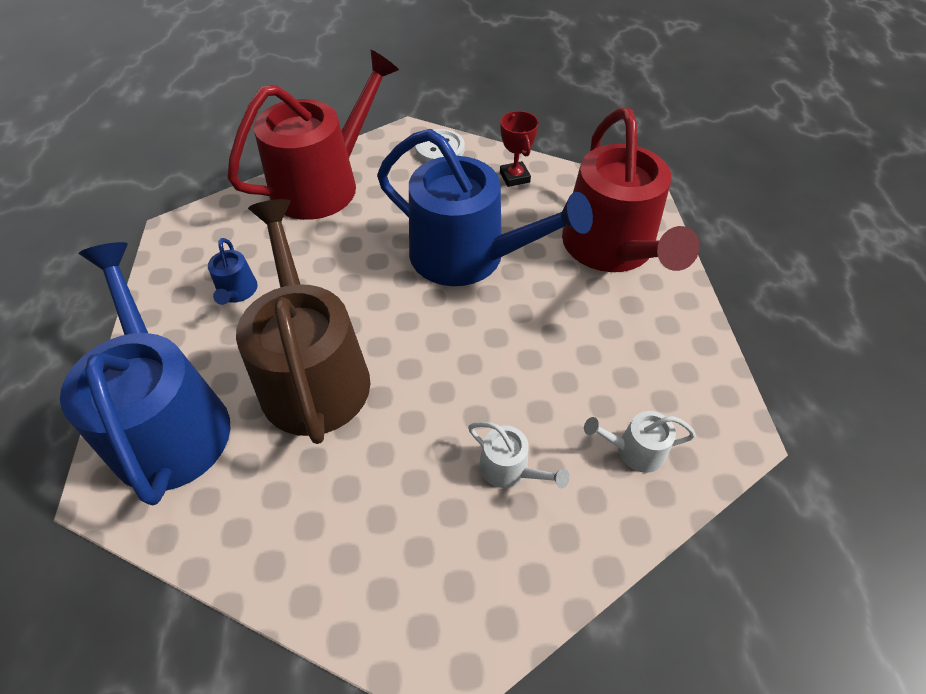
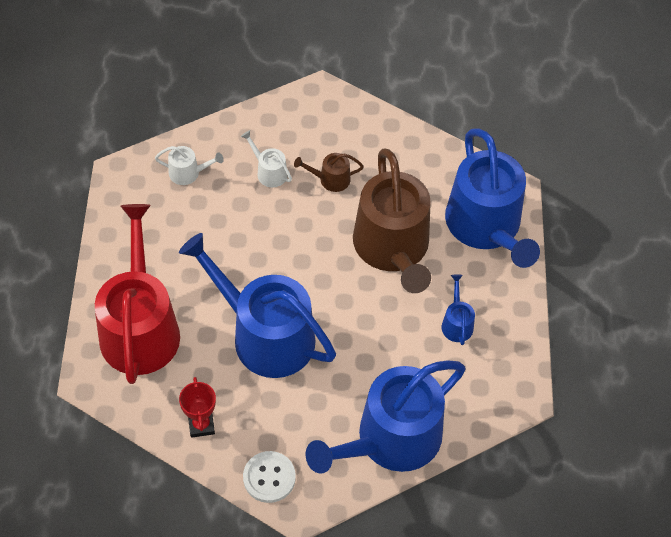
camera: 175 degrees left, 5 degrees up
red watering can [227,50,399,220] -> blue watering can [306,360,465,474]
none -> brown watering can [294,153,364,192]

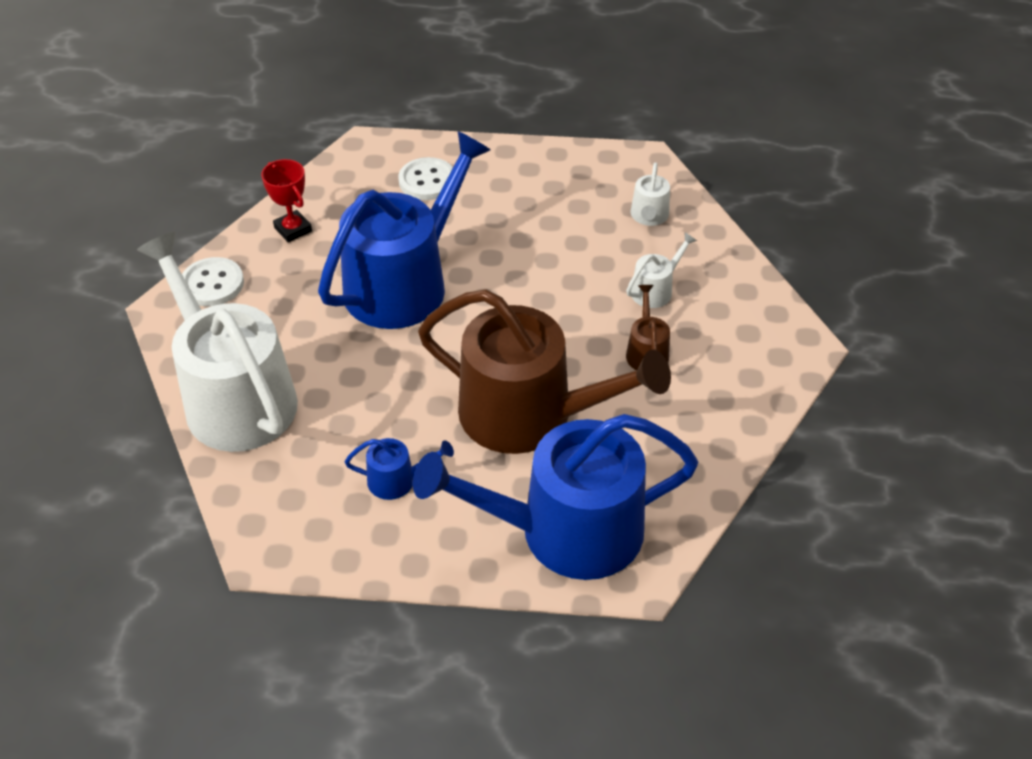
camera: 95 degrees right, 10 degrees down
red watering can [95,204,180,384] -> white button [398,157,453,200]
red trophy [179,377,216,438] -> red trophy turned 60 degrees clockwise [261,159,312,242]
blue watering can [306,360,465,474] -> white watering can [137,232,298,452]
brown watering can [353,149,431,293] -> brown watering can turned 150 degrees counterclockwise [418,289,671,454]

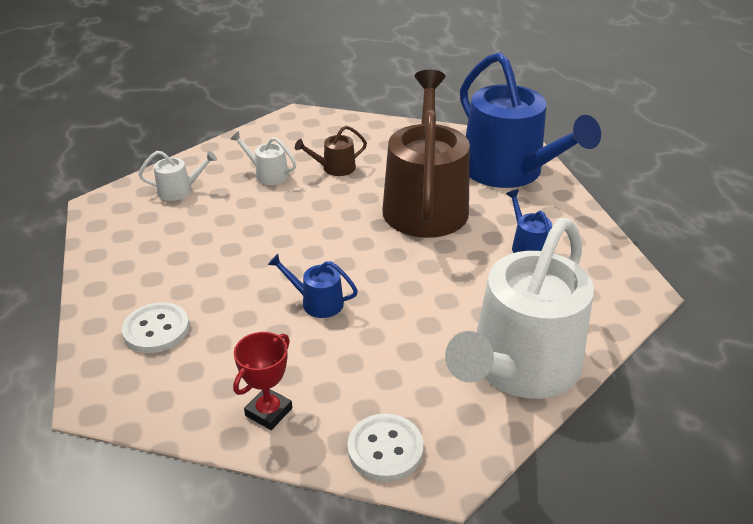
camera: 110 degrees left, 10 degrees down
blue watering can [318,131,491,329] -> blue watering can [268,254,358,318], size x0.40

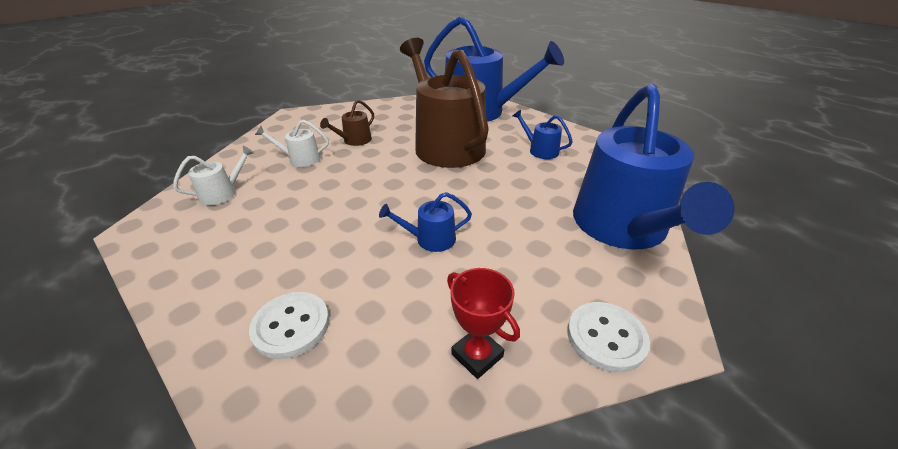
camera: 30 degrees left, 0 degrees up
red trophy [233,332,292,430] -> red trophy turned 45 degrees counterclockwise [447,268,520,379]
white watering can [445,218,594,399] -> blue watering can [573,84,735,249]

